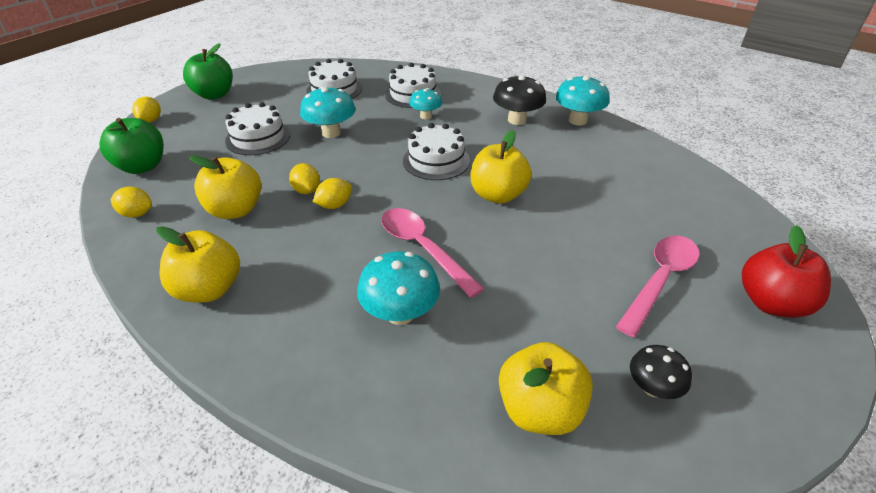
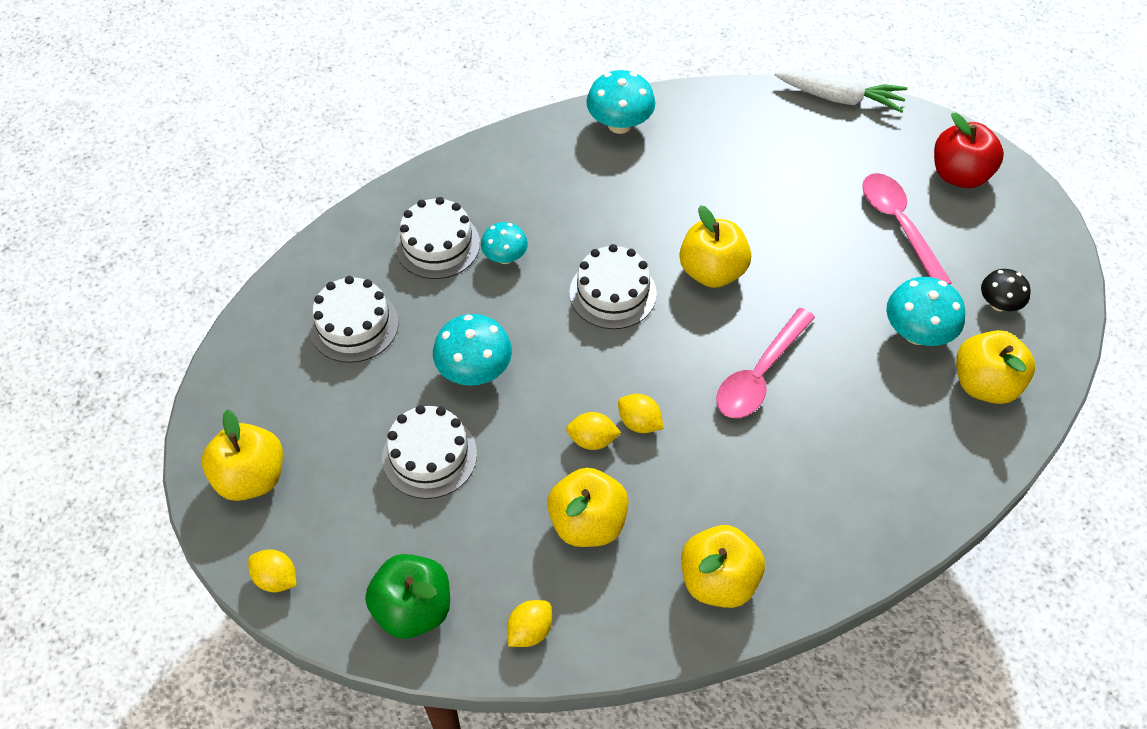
camera: 60 degrees left, 15 degrees up
green apple [183,43,233,100] -> yellow apple [202,409,283,501]
yellow lemon [313,178,352,209] -> yellow lemon turned 45 degrees counterclockwise [618,394,663,433]
turquoise mushroom [357,251,440,325] -> turquoise mushroom moved to [886,277,965,346]
pink spoon [381,208,485,298] -> pink spoon turned 45 degrees counterclockwise [716,308,815,418]
black mushroom [493,75,546,125] -> none
none -> white carrot [775,70,907,113]

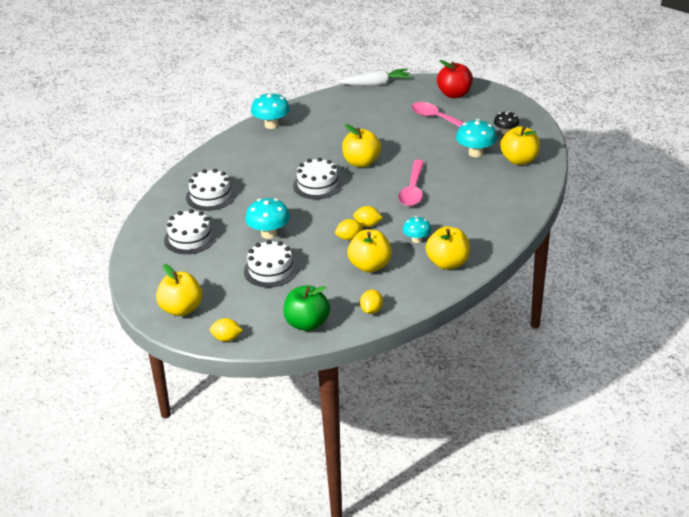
camera: 25 degrees left, 20 degrees down
turquoise mushroom [481,222,528,264] -> turquoise mushroom moved to [403,216,431,243]

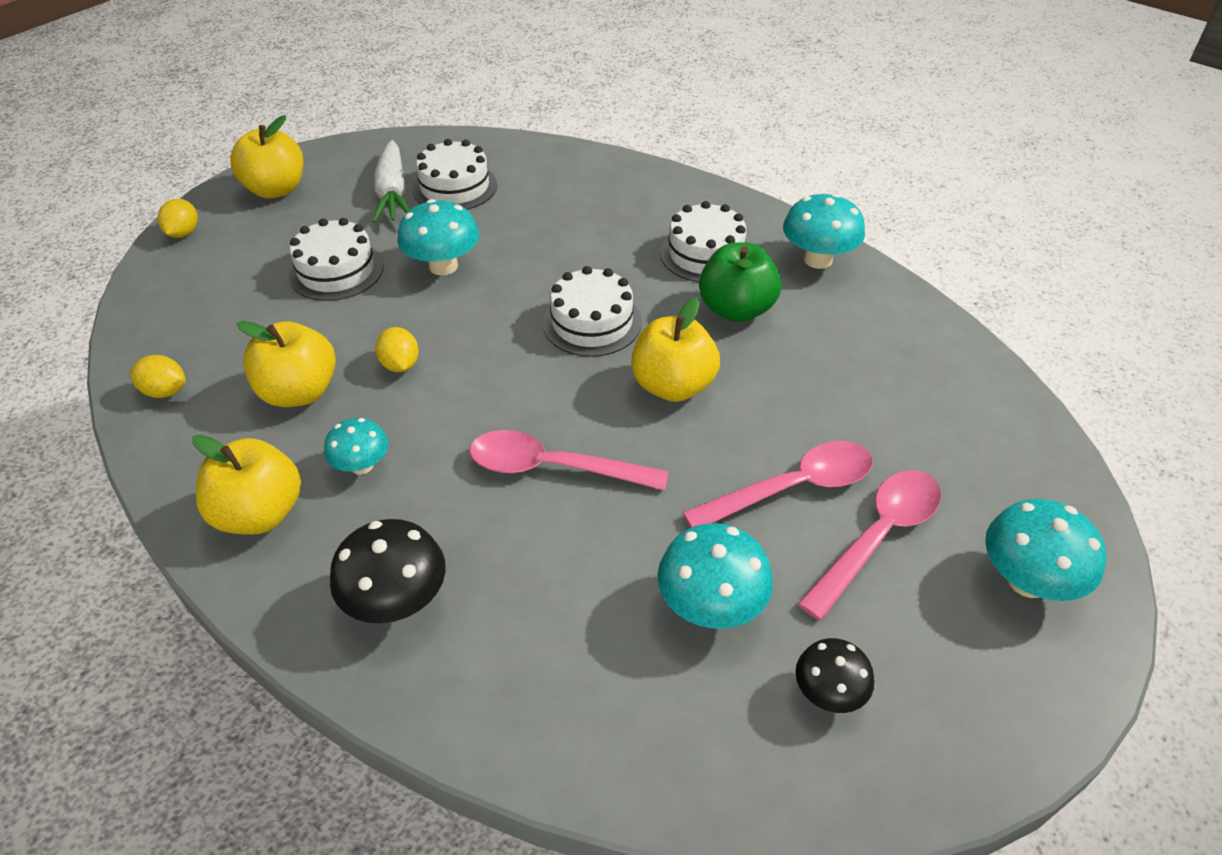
camera: 90 degrees right, 10 degrees up
white cake [186,169,236,211] -> white cake moved to [660,201,747,282]
green apple [283,285,330,331] -> green apple moved to [699,242,781,322]
white carrot [338,68,412,86] -> white carrot moved to [372,140,410,223]
yellow lemon [353,206,383,227] -> none
red apple [437,60,473,98] -> turquoise mushroom [985,499,1106,601]
yellow apple [500,126,540,165] -> none
none -> black mushroom [330,519,446,623]
none -> pink spoon [682,441,873,528]

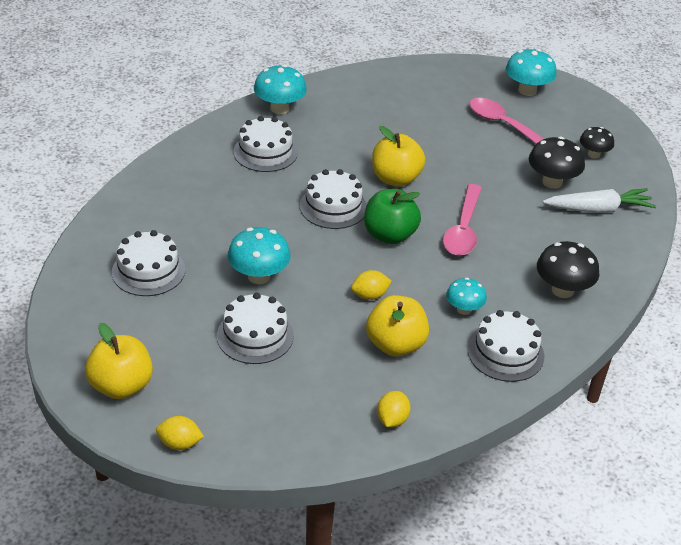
camera: 90 degrees left, 5 degrees down
yellow apple [192,435,301,535] -> white cake [468,310,544,382]
white carrot [372,140,410,223] -> white carrot moved to [543,188,656,213]
turquoise mushroom [658,523,773,629] -> black mushroom [528,137,585,189]
pink spoon [682,441,873,528] -> none
green apple [699,242,781,322] -> green apple moved to [364,189,421,244]

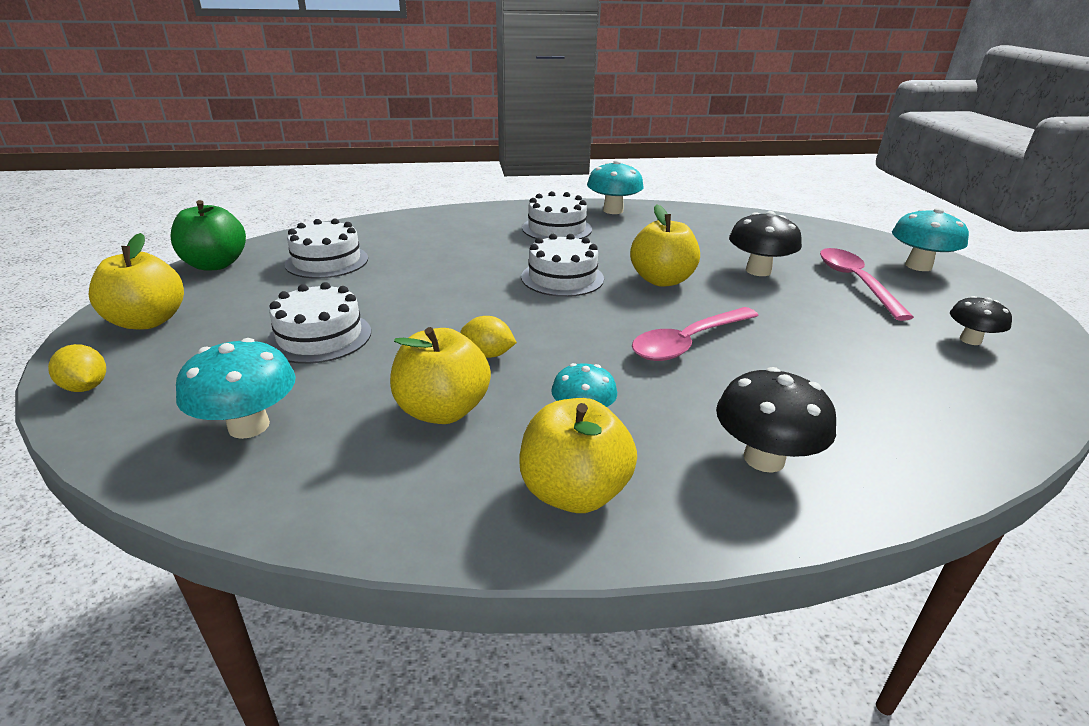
camera: 40 degrees right, 10 degrees down
turquoise mushroom [228,227,291,284] -> turquoise mushroom moved to [176,338,296,439]
green apple [364,189,421,244] -> green apple moved to [171,200,246,271]
yellow lemon [377,391,411,427] -> none
white cake [468,310,544,382] -> yellow apple [519,398,637,513]
black mushroom [528,137,585,189] -> black mushroom moved to [729,211,802,276]
white carrot [543,188,656,213] -> none

